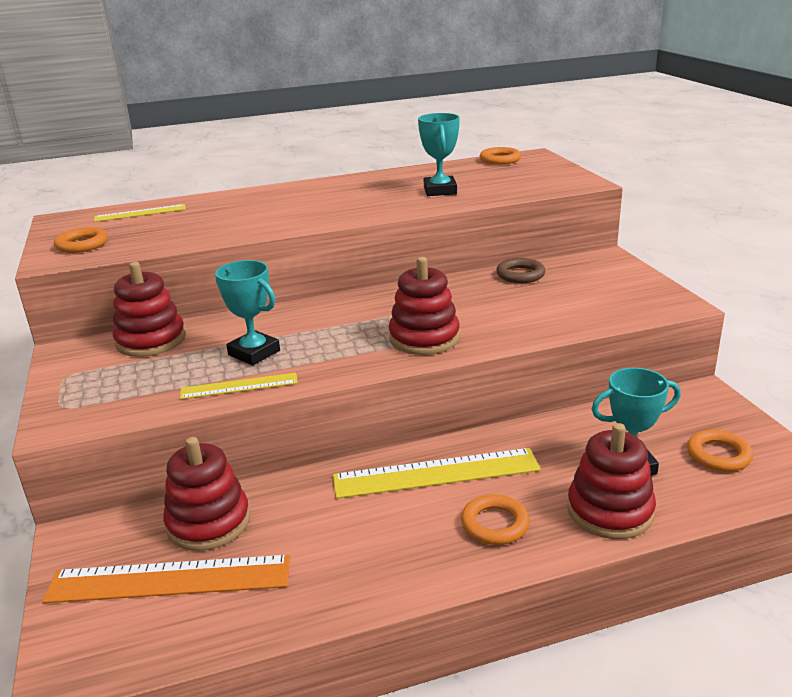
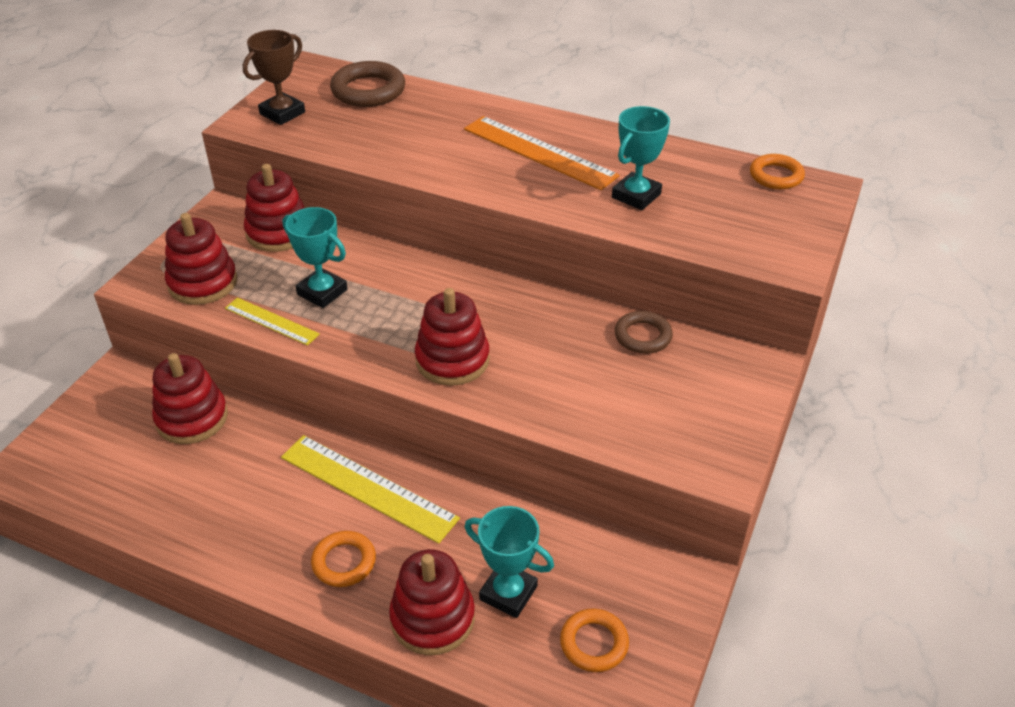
camera: 40 degrees right, 15 degrees up
orange ruler [42,555,291,603] -> orange ruler moved to [464,116,620,190]
orange ring [54,227,108,253] -> brown trophy [243,30,305,125]
yellow ruler [94,204,186,222] -> brown ring [330,61,405,107]
turquoise trophy [215,260,280,365] -> turquoise trophy turned 45 degrees counterclockwise [283,207,347,308]
none -> red stacking toy [165,213,237,305]

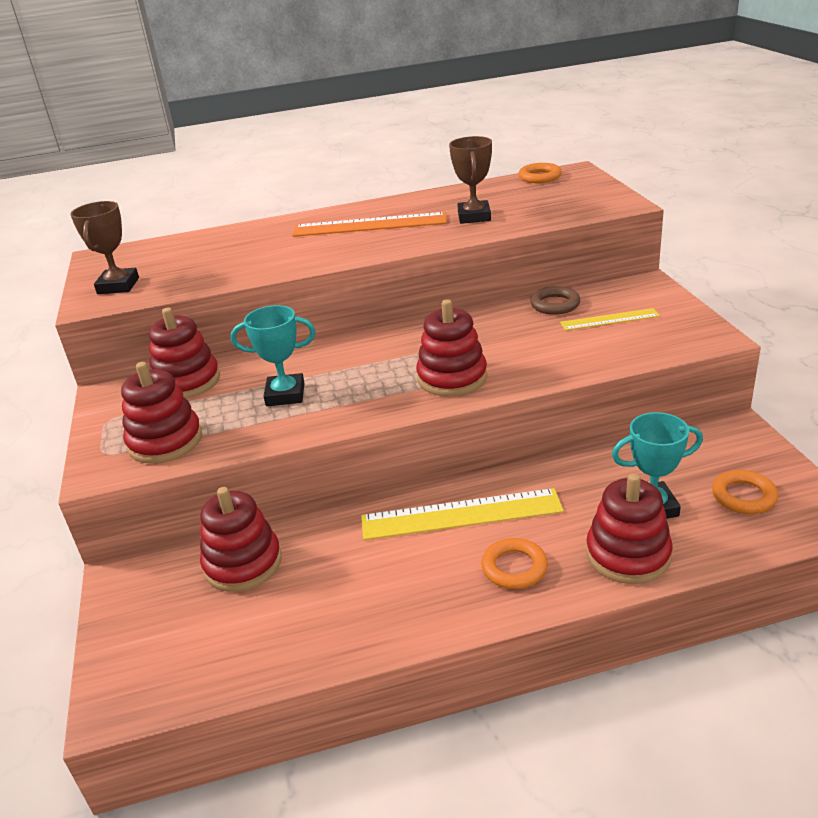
camera: 35 degrees left, 10 degrees down
yellow ruler [225,297,320,346] -> yellow ruler moved to [560,308,660,331]
brown ring [330,61,405,107] -> none
turquoise trophy [612,106,670,210] -> brown trophy [449,136,492,224]

